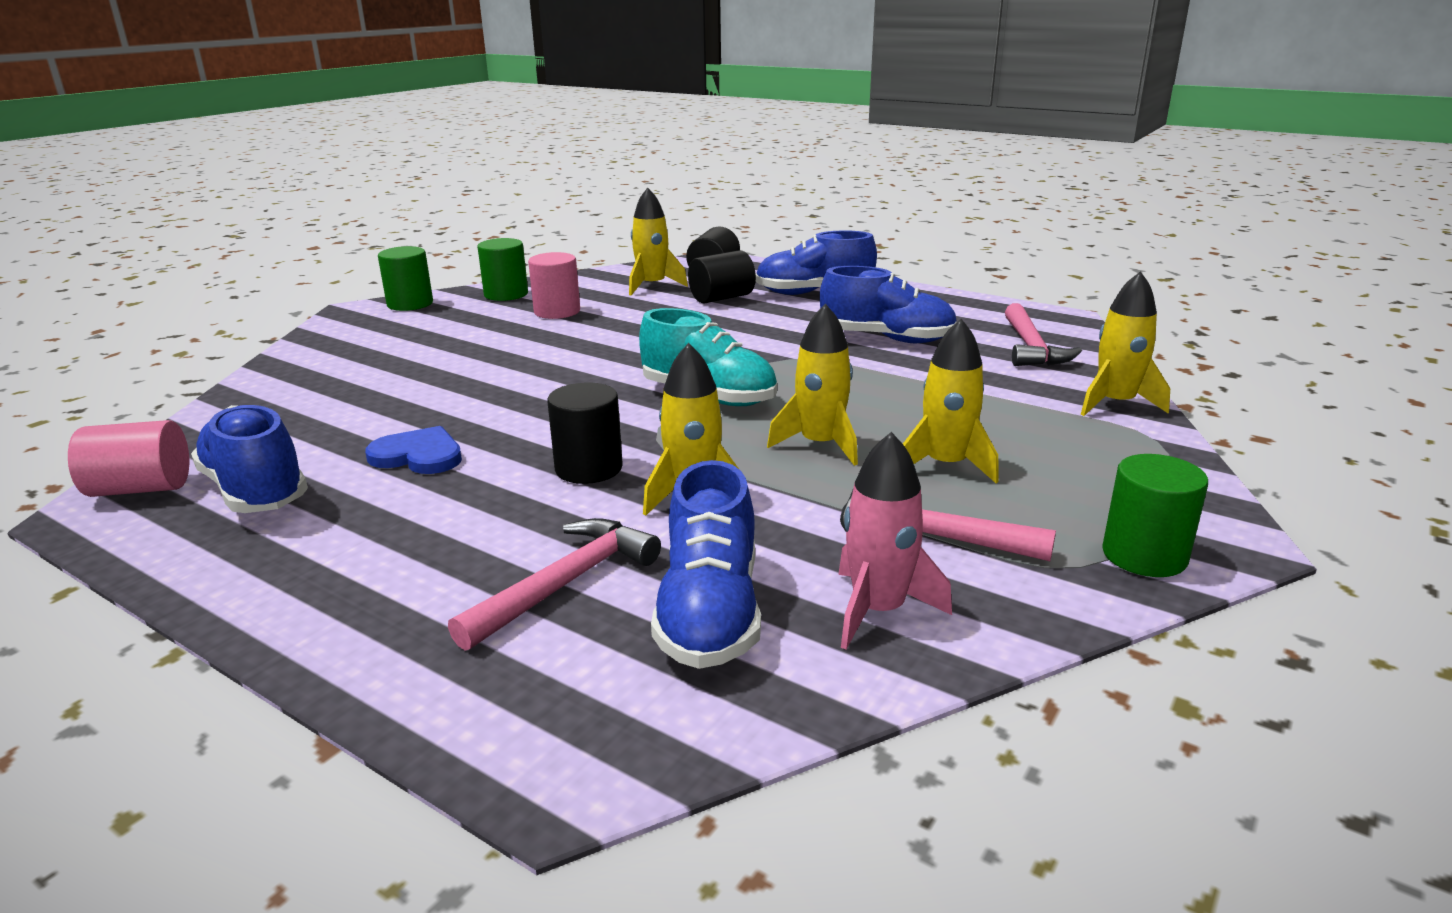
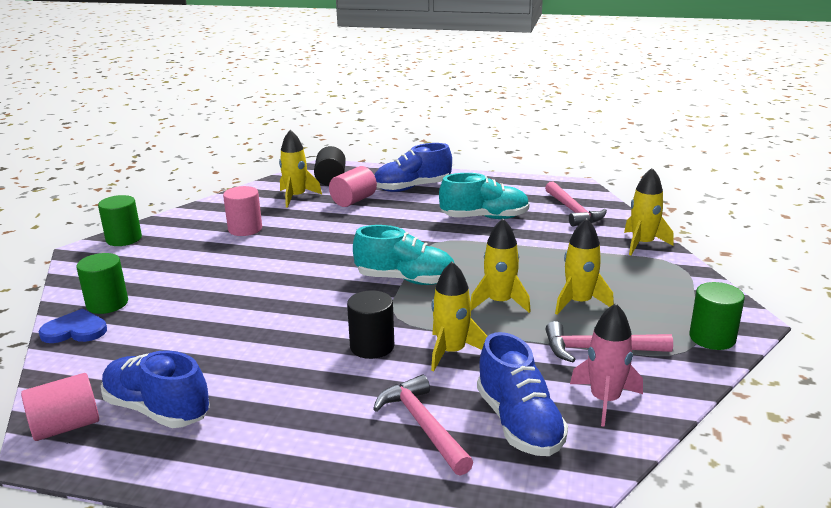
camera: 20 degrees left, 0 degrees up
blue heart [365,426,462,474] -> blue heart moved to [39,309,107,343]
pink hammer [448,518,661,651] -> pink hammer turned 45 degrees counterclockwise [373,375,473,476]
green cylinder [477,238,528,301] -> green cylinder moved to [76,253,128,314]
black cylinder [688,250,756,303] -> pink cylinder [329,166,377,207]
blue shoe [820,266,957,343] -> turquoise shoe [439,173,530,219]

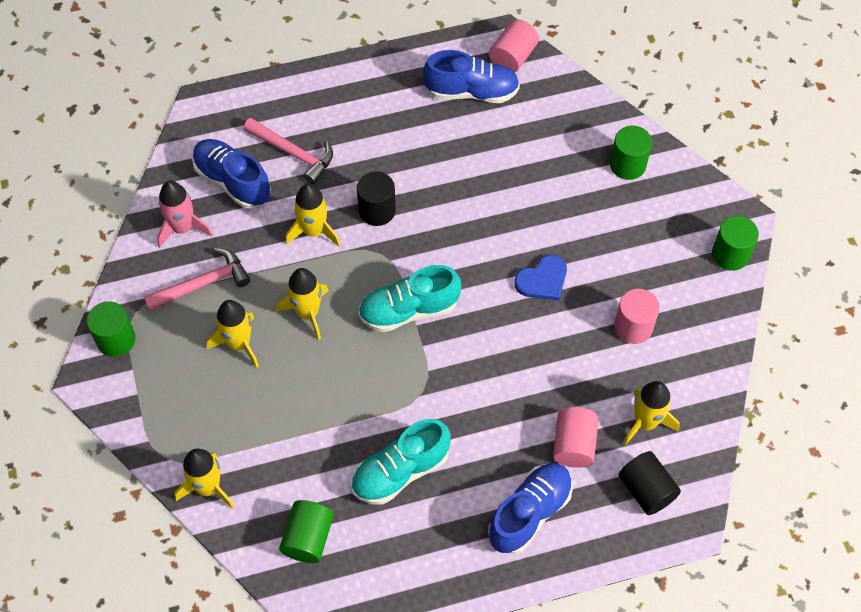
camera: 150 degrees right, 35 degrees up
blue heart [39,309,107,343] -> blue heart moved to [514,255,567,300]
pink hammer [545,181,607,227] -> green cylinder [279,500,334,563]

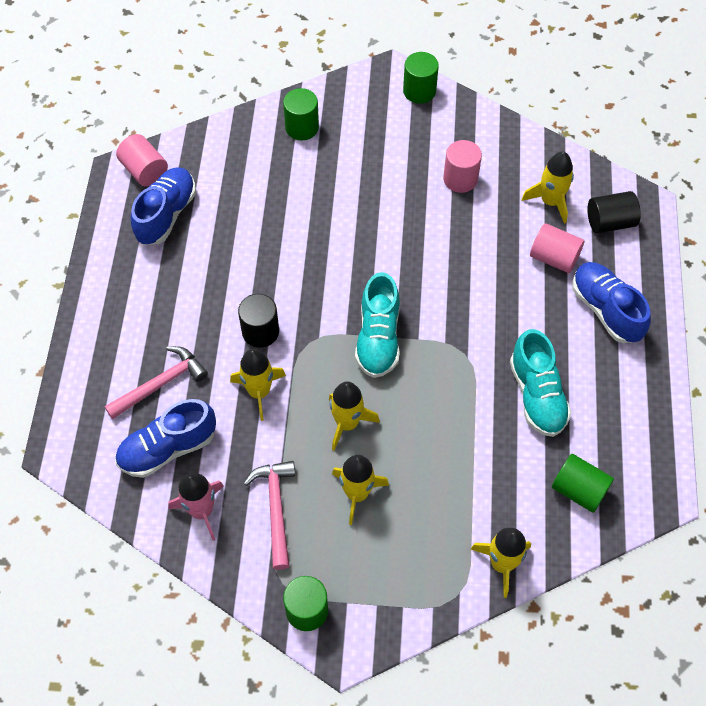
camera: 70 degrees left, 0 degrees up
blue heart [514,255,567,300] -> none

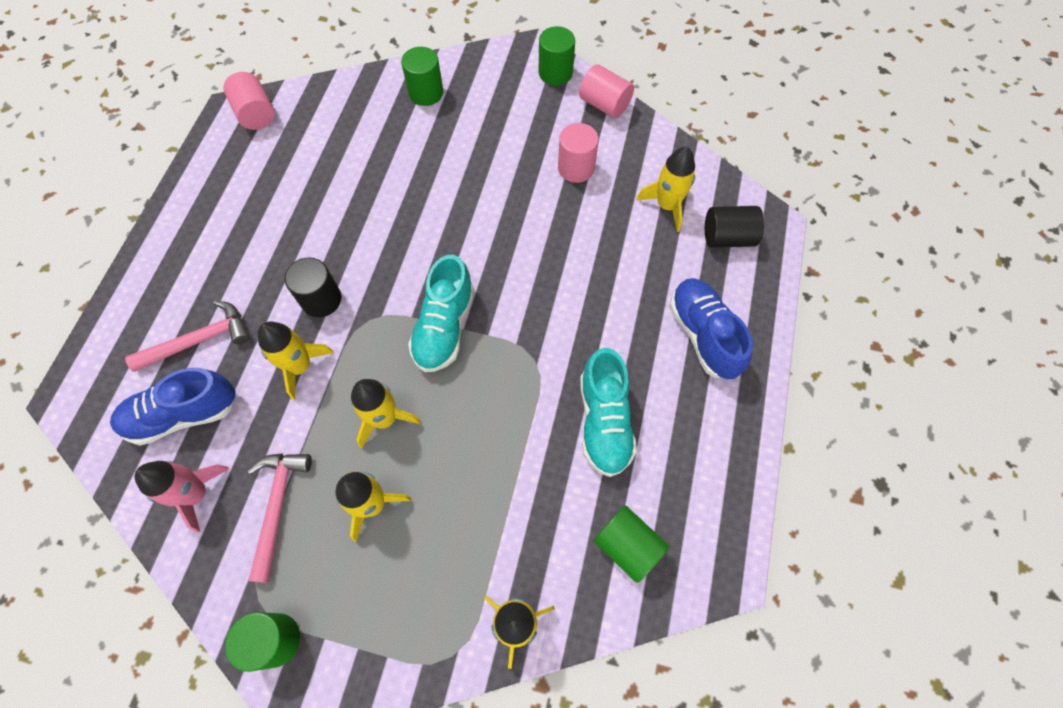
camera: 10 degrees right, 5 degrees up
blue shoe [131,167,196,245] -> none
pink cylinder [530,223,584,273] -> pink cylinder moved to [579,64,634,118]

